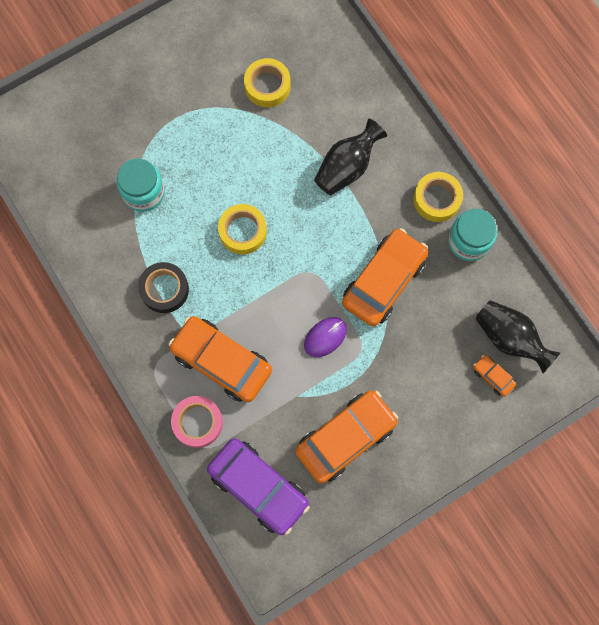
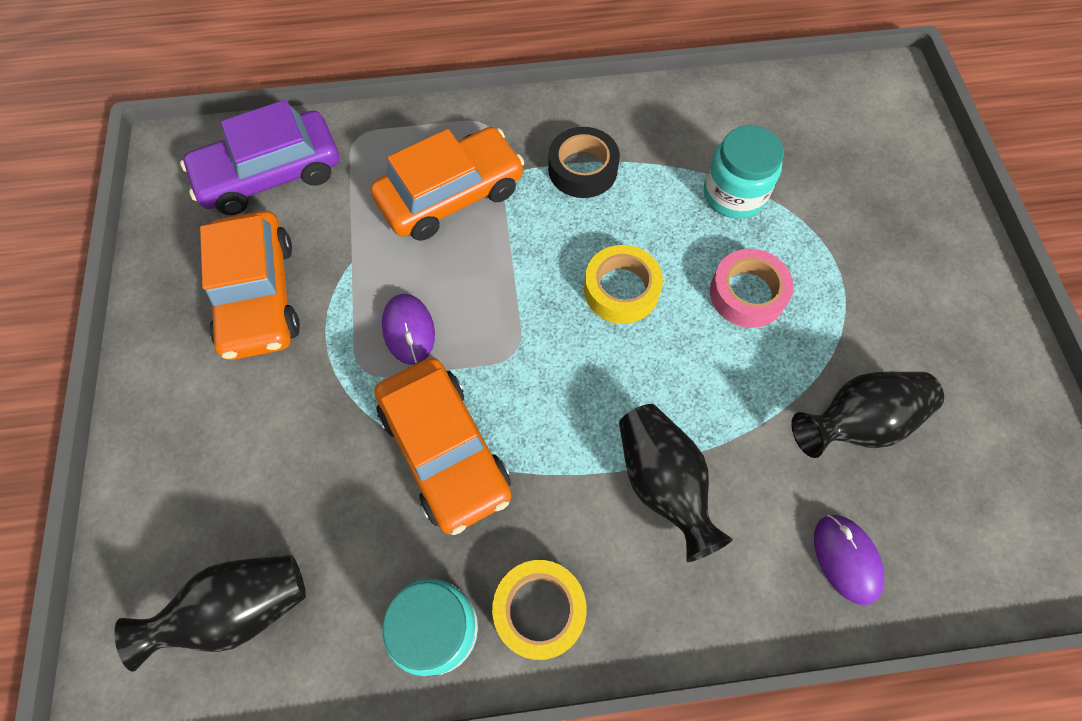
camera: 115 degrees right, 10 degrees down
pink tape [171,396,223,448] -> pink tape moved to [710,249,794,328]
yellow tape [244,58,290,107] -> black vase [791,372,944,458]
orange car [473,355,516,397] -> none
none -> purple mouse [814,515,885,605]

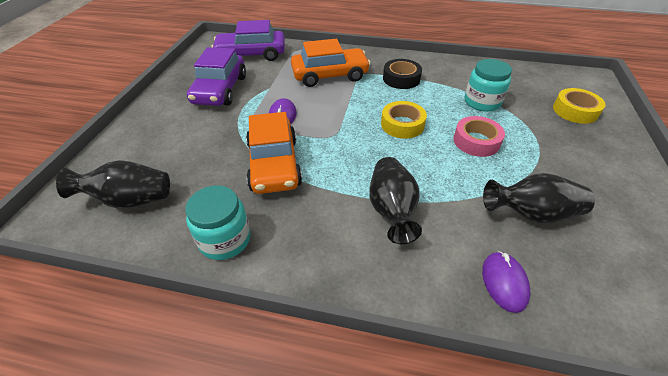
camera: 20 degrees right, 20 degrees down
orange car [200,211,300,360] -> purple car [187,47,246,106]
yellow tape [492,560,587,660] -> yellow tape moved to [553,88,606,124]

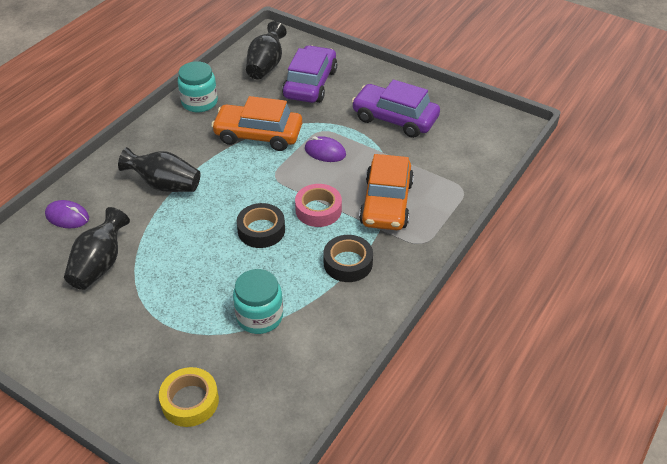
camera: 110 degrees right, 0 degrees up
purple car [211,20,285,61] -> purple car moved to [282,45,337,103]
yellow tape [381,101,427,139] -> black tape [237,203,285,248]
pink tape [453,116,505,157] -> pink tape moved to [295,184,342,227]

